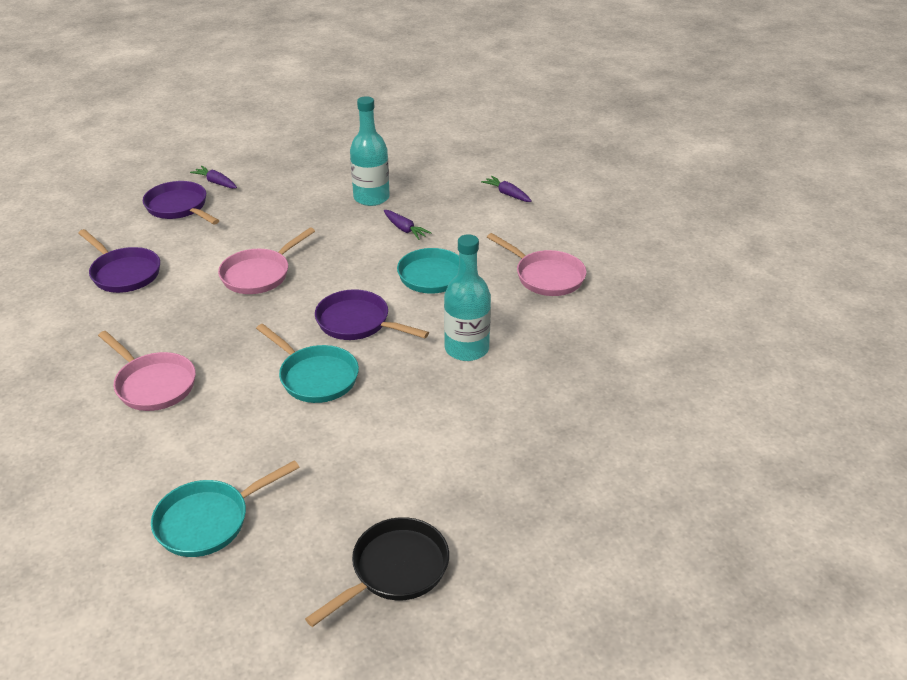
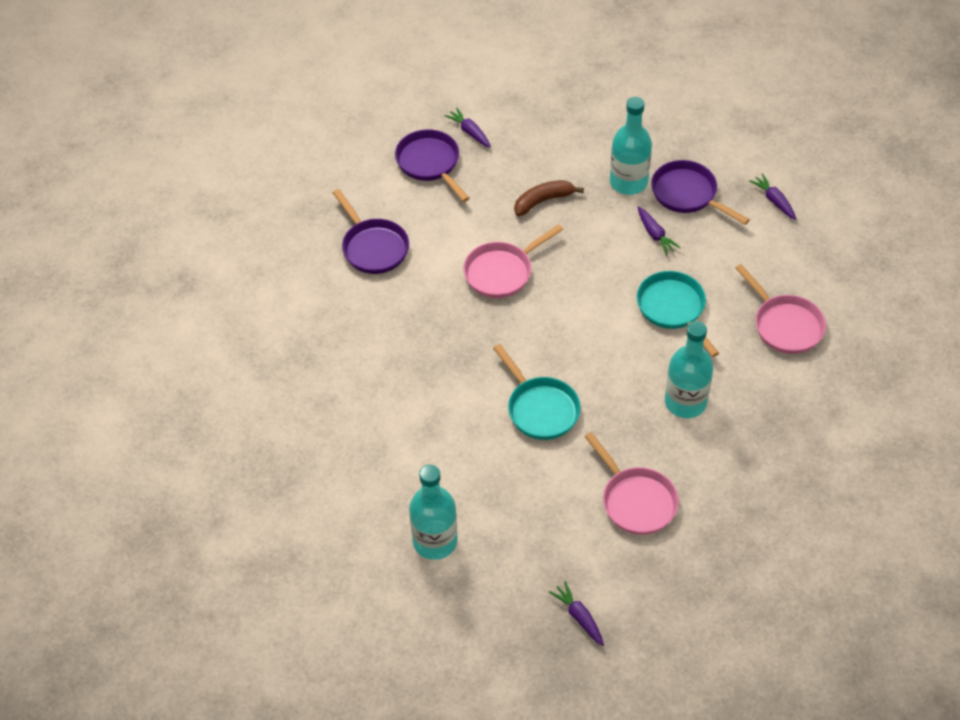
camera: 15 degrees right, 15 degrees up
pink pan [98,331,196,411] -> pink pan moved to [585,432,679,535]
turquoise pan [151,460,300,557] -> turquoise bottle [409,464,458,560]
black pan [305,517,449,627] -> purple carrot [549,581,604,646]
purple pan [315,289,429,340] -> purple pan moved to [651,160,750,225]
none -> brown banana [514,180,584,216]

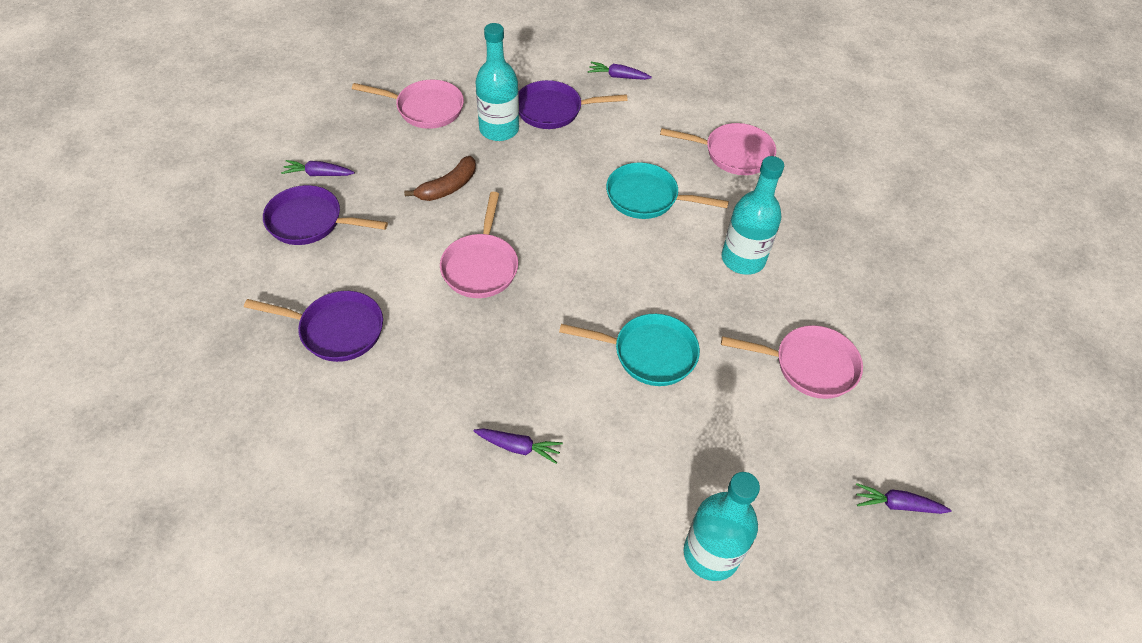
camera: 50 degrees left, 0 degrees up
brown banana [514,180,584,216] -> brown banana turned 150 degrees counterclockwise [404,156,476,201]
purple carrot [638,206,681,255] -> purple carrot moved to [473,428,563,464]
none -> pink pan [352,80,464,129]

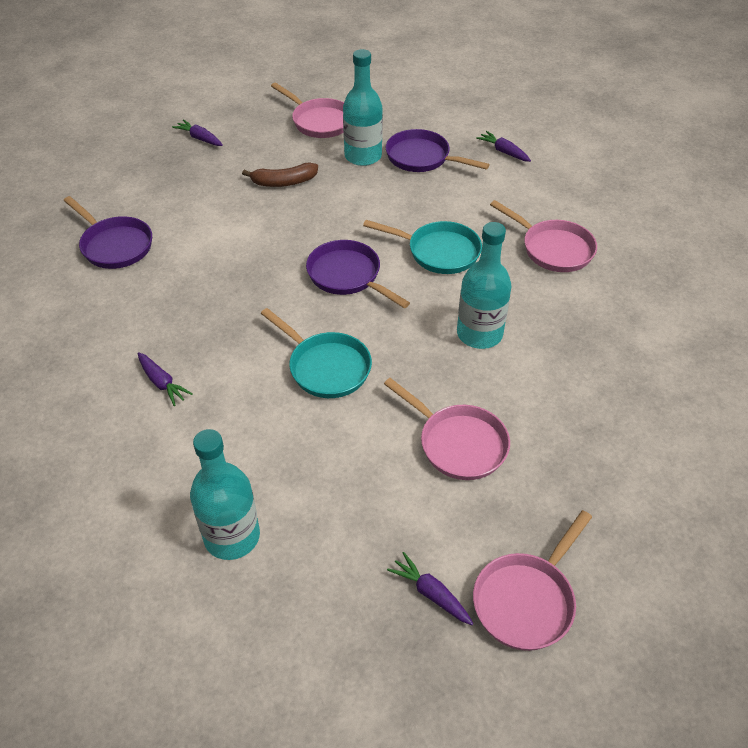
camera: 35 degrees right, 5 degrees down
purple pan [263,185,388,245] -> purple pan moved to [306,240,410,308]
pink pan [440,192,518,298] -> pink pan moved to [473,510,592,651]
turquoise pan [606,162,729,219] -> turquoise pan turned 150 degrees clockwise [363,220,482,274]

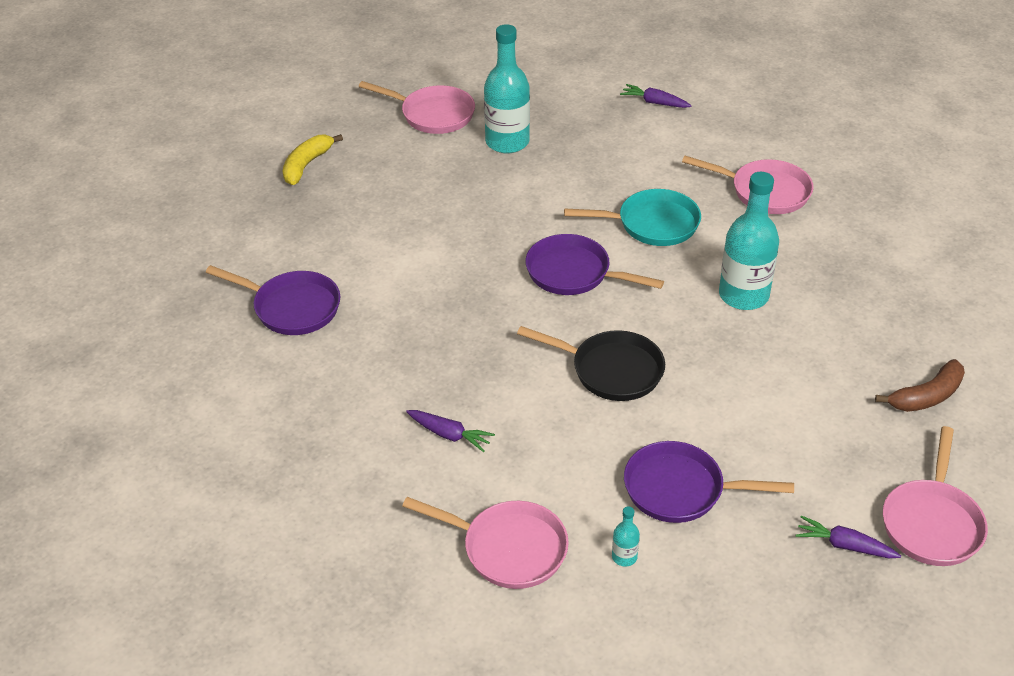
camera: 20 degrees left, 5 degrees down
purple carrot [172,119,223,146] -> yellow banana [283,134,343,185]
turquoise bottle [190,429,260,560] -> turquoise bottle [612,506,640,567], size x0.42
brown banana [242,162,318,187] -> brown banana moved to [875,359,965,412]
turquoise pan [261,308,372,398] -> black pan [517,326,665,401]
pink pan [384,378,510,480] -> pink pan moved to [403,497,569,589]
purple pan [386,129,490,172] -> purple pan moved to [624,441,794,523]

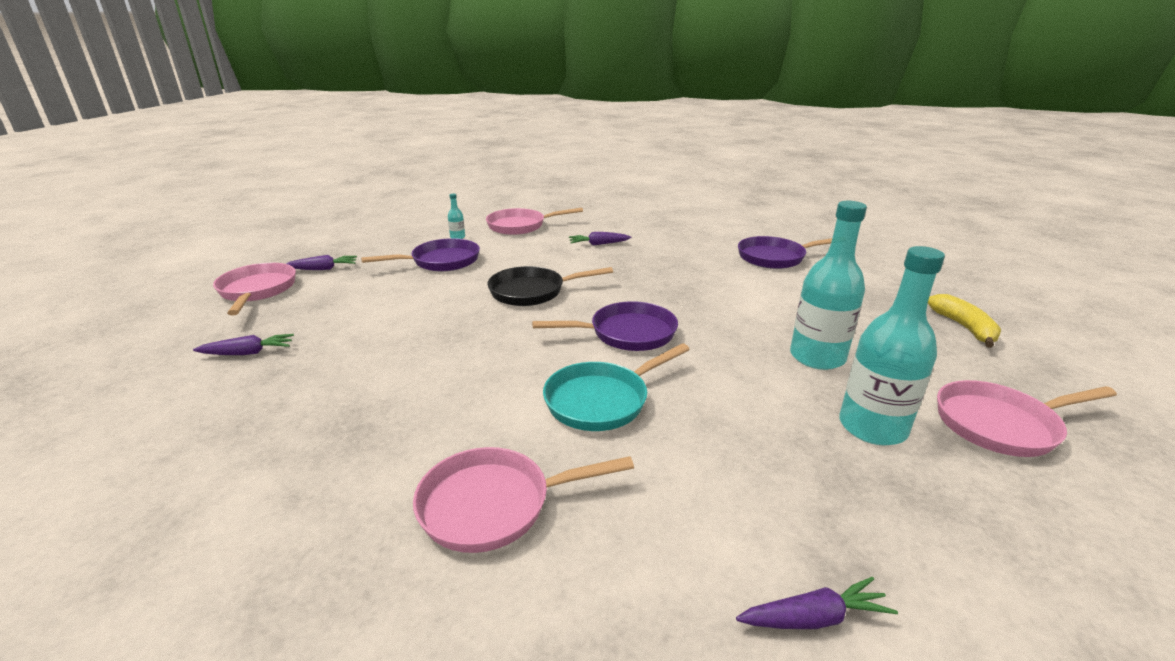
camera: 145 degrees right, 15 degrees down
turquoise bottle [719,172,779,310] -> turquoise bottle moved to [790,201,867,370]
brown banana [875,359,965,412] -> purple carrot [193,334,294,355]

